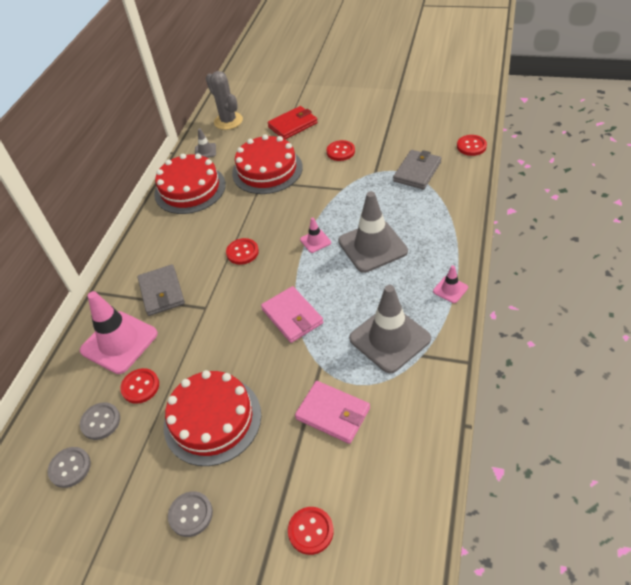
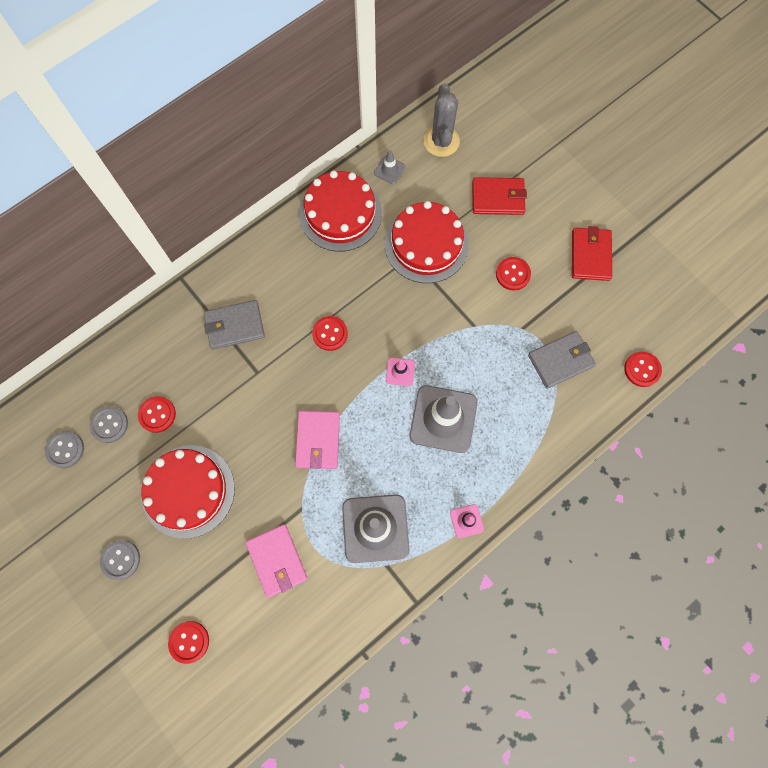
camera: 30 degrees right, 25 degrees up
pink traffic cone [80,291,158,374] -> none
grey wallet [137,265,185,316] -> grey wallet turned 60 degrees clockwise [204,300,265,349]
none -> red wallet [572,226,612,281]

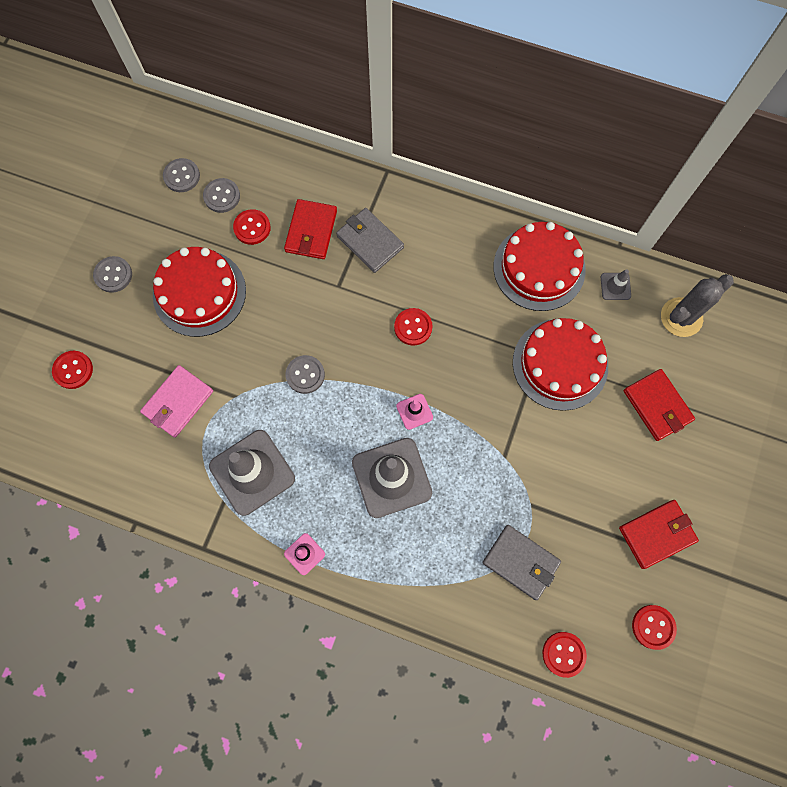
camera: 60 degrees right, 0 degrees up
pink wallet [295,411,340,469] -> grey button [286,355,325,394]
red button [496,257,531,291] -> red button moved to [632,605,677,650]
none -> red wallet [284,199,337,259]

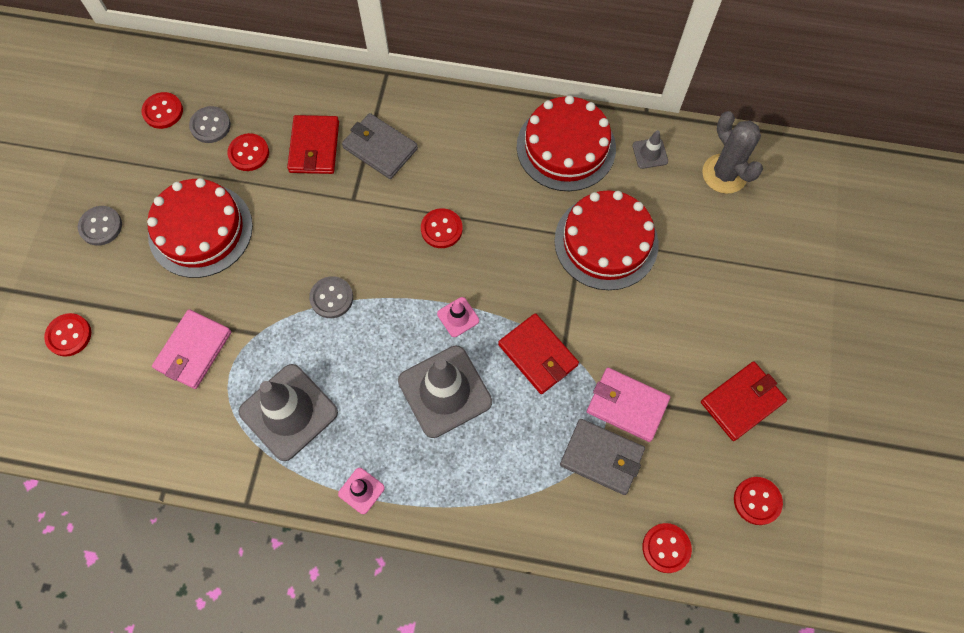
camera: 10 degrees left, 5 degrees down
grey button [163,158,200,192] -> red button [141,92,183,129]
red wallet [624,369,695,441] -> red wallet moved to [498,313,579,394]
grey cactus [661,274,734,337] -> grey cactus turned 75 degrees counterclockwise [702,111,763,194]
none -> pink wallet [587,367,670,442]

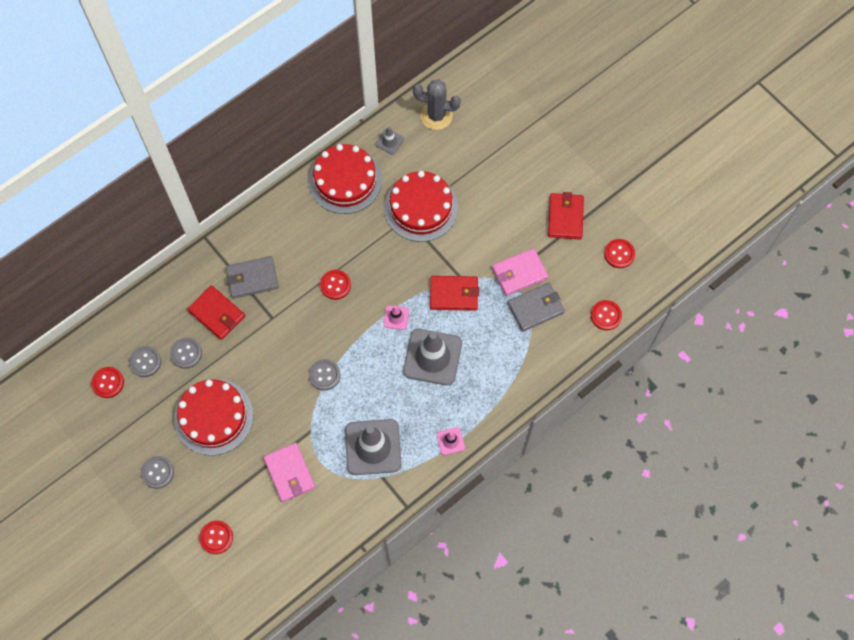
camera: 50 degrees left, 0 degrees up
red button [227,133,269,171] -> grey button [170,338,202,369]

